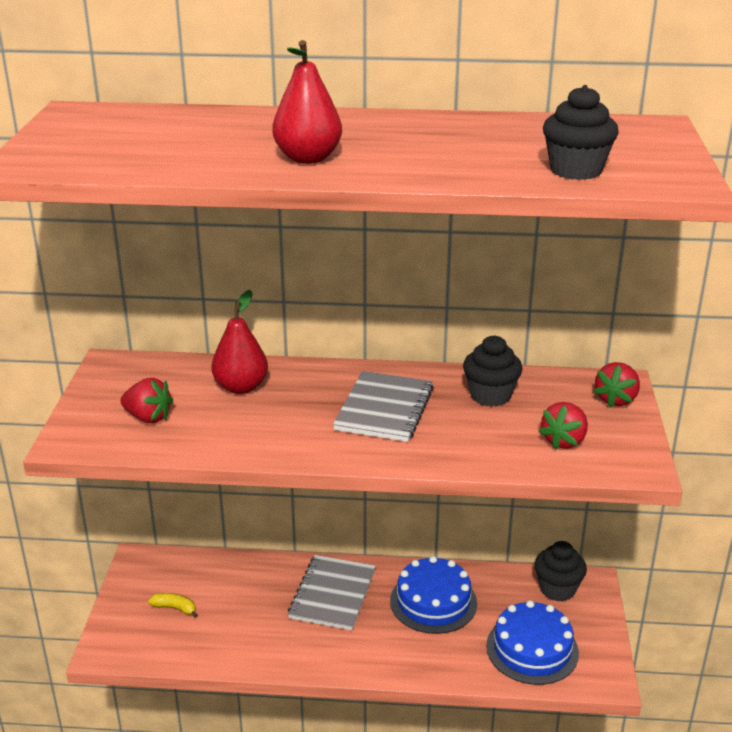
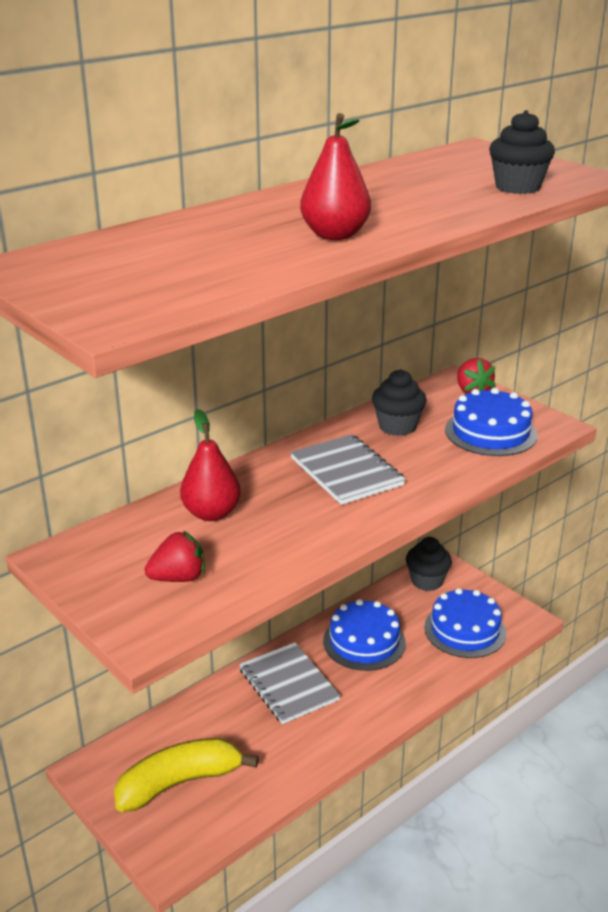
camera: 45 degrees left, 0 degrees up
yellow banana [148,593,198,618] -> yellow banana [114,738,259,812], size x2.39
red strawberry [539,402,588,450] -> blue cake [445,388,538,456]

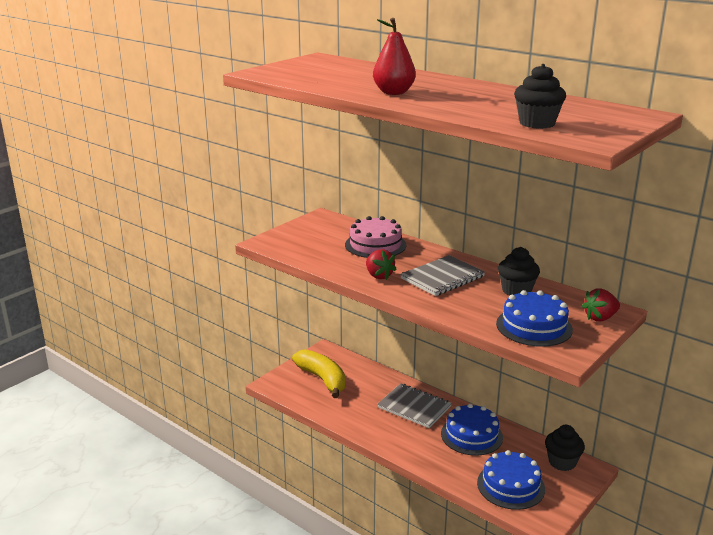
camera: 80 degrees right, 5 degrees down
red strawberry [145,531,205,582] -> red strawberry moved to [366,249,397,280]
red pear [180,409,241,521] -> pink cake [345,216,406,258]
grey notebook [239,642,341,724] -> grey notebook turned 75 degrees clockwise [377,383,452,428]

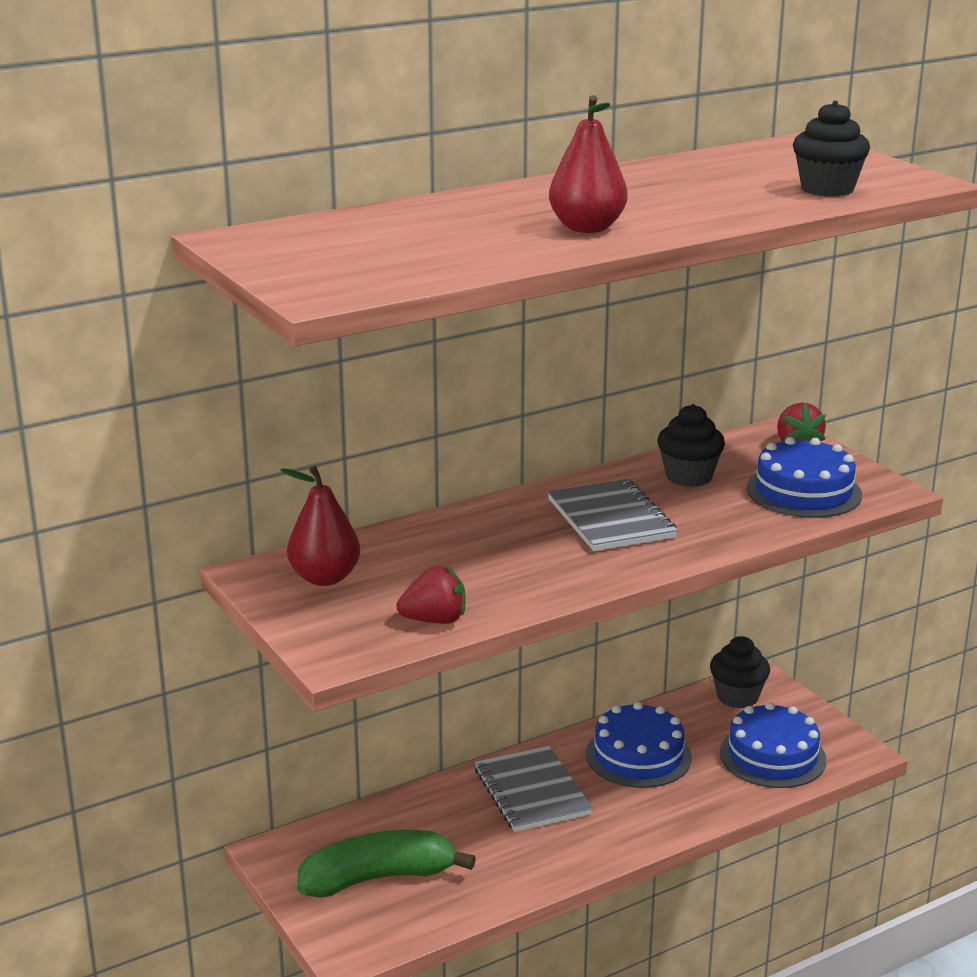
camera: 70 degrees left, 0 degrees up
yellow banana [292,349,346,398] -> green banana [297,830,476,898]
pink cake [345,216,406,258] -> none
red strawberry [366,249,397,280] -> red strawberry moved to [397,566,466,624]
grey notebook [377,383,452,428] -> grey notebook turned 75 degrees counterclockwise [475,746,593,832]
none -> red pear [280,466,360,586]

